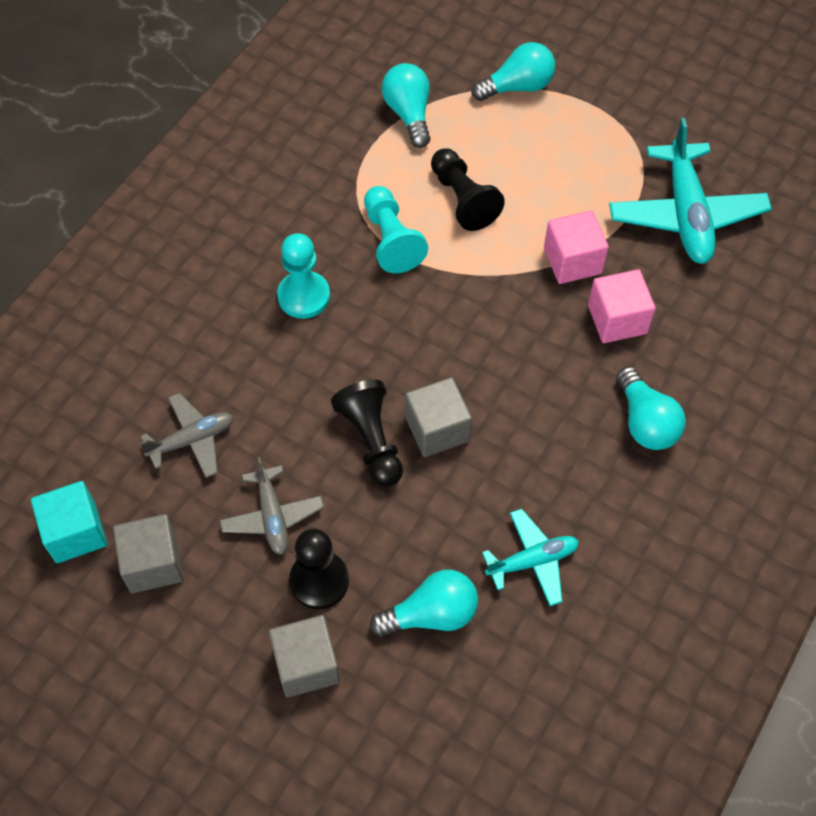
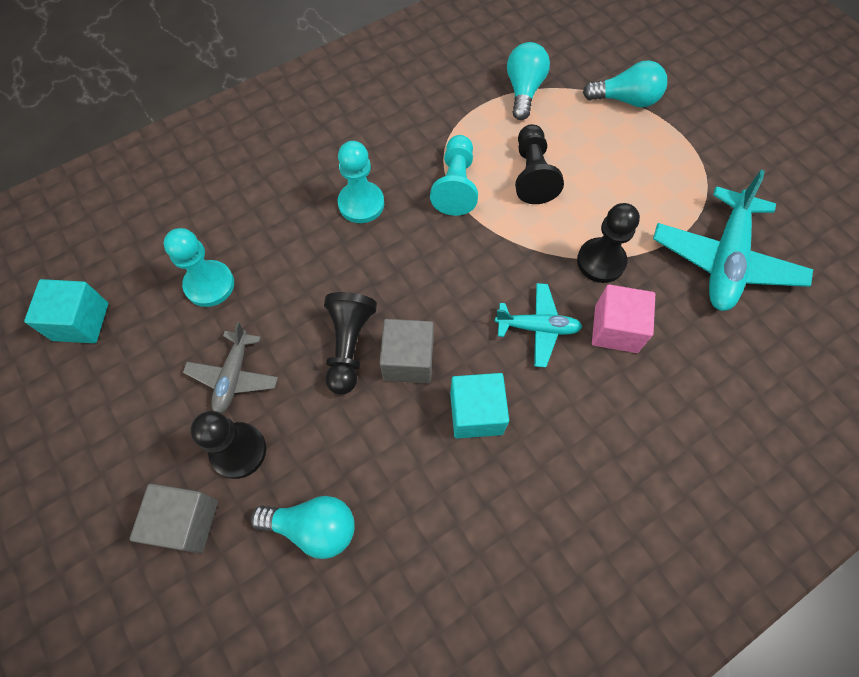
camera: 25 degrees right, 5 degrees up
grey cube [113,514,184,593] -> none
grey plane [140,393,233,478] -> turquoise pawn [164,228,234,307]
turquoise plane [482,509,579,606] -> turquoise plane moved to [495,283,582,368]
pink cube [544,210,609,284] -> black pawn [577,203,640,283]
turquoise light bulb [616,366,686,450] -> none
none -> turquoise cube [450,373,509,438]

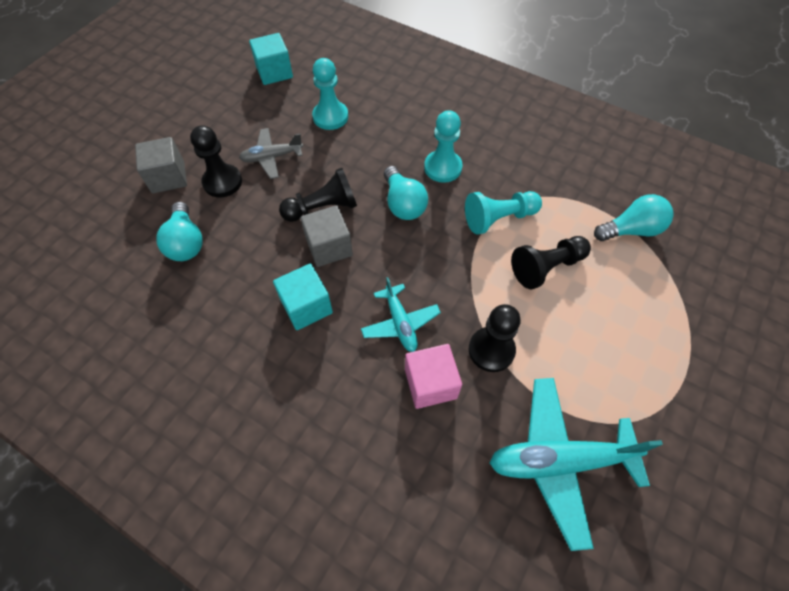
camera: 65 degrees right, 5 degrees down
turquoise light bulb [583,60,667,107] -> turquoise light bulb moved to [384,166,428,220]

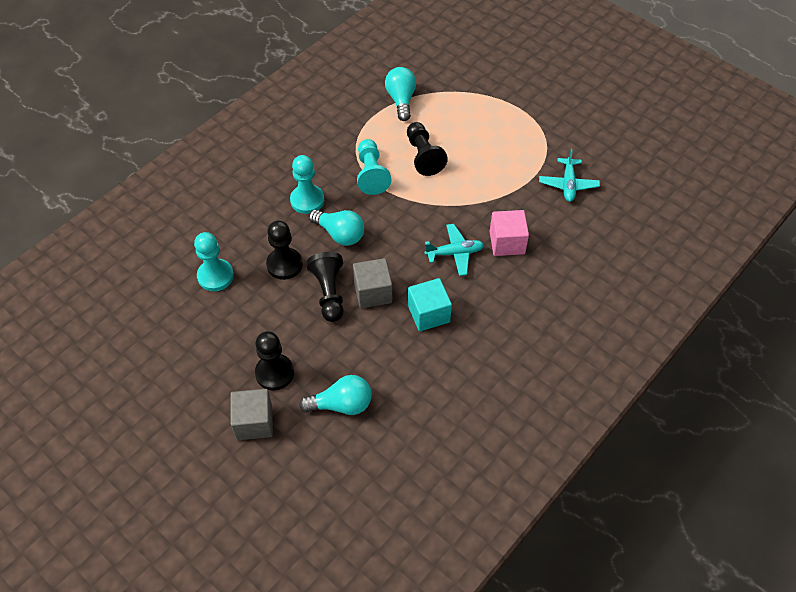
camera: 80 degrees left, 5 degrees down
grey plane [239,128,303,179] -> none
turquoise cube [249,33,293,85] -> none
turquoise light bulb [384,166,428,220] -> turquoise light bulb turned 45 degrees clockwise [309,209,364,246]
black pawn [469,304,521,372] -> black pawn moved to [266,221,303,280]
turquoise plane [489,378,663,551] -> turquoise plane [539,149,600,202], size x0.57

